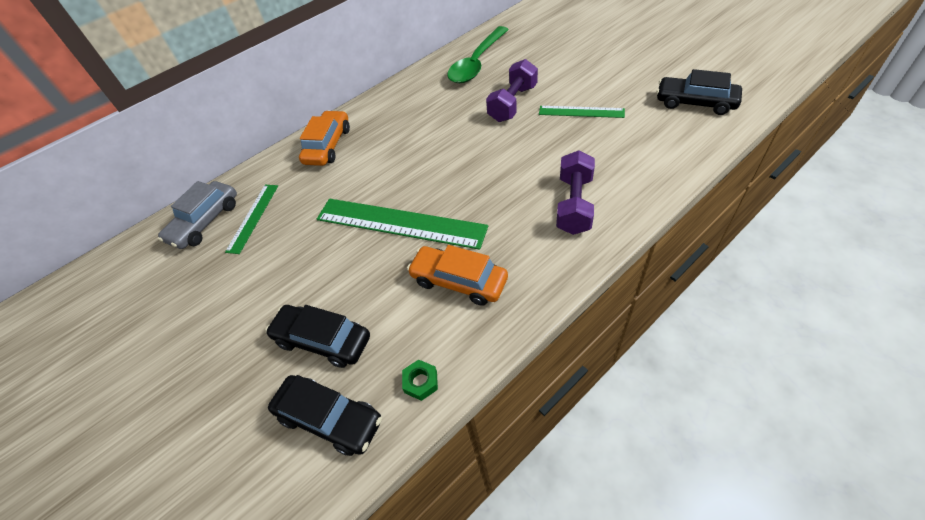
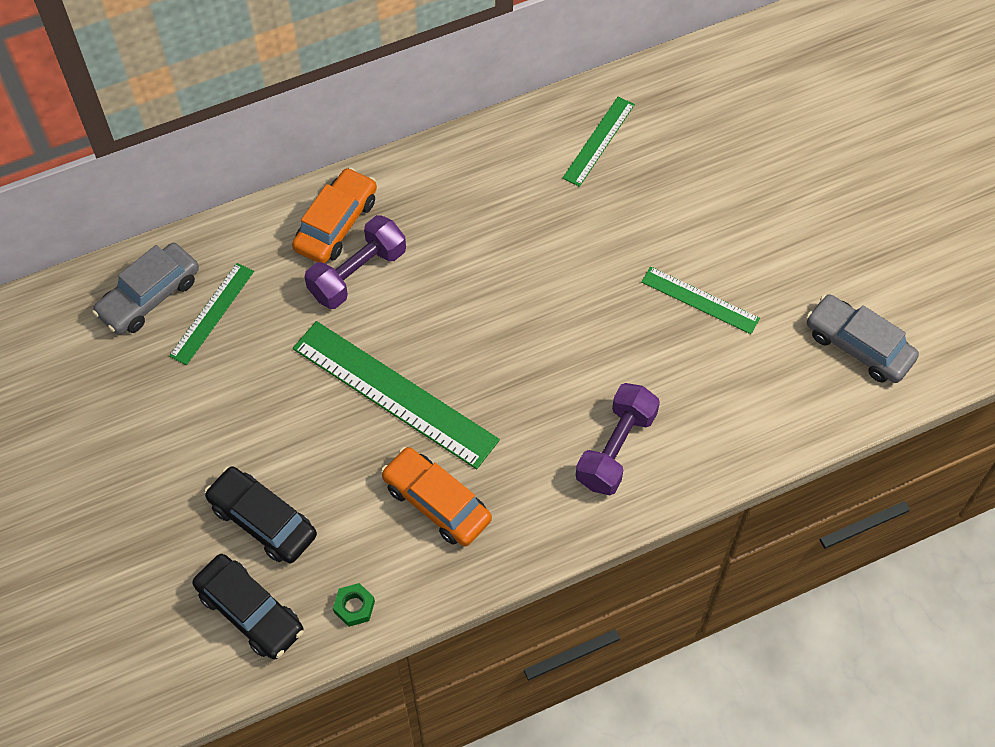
camera: 10 degrees right, 10 degrees up
green spoon [447,26,509,83] -> green ruler [563,97,635,187]
purple dumbbell [486,59,538,122] -> purple dumbbell moved to [305,215,406,309]
black car [656,69,742,115] -> grey car [806,294,919,383]

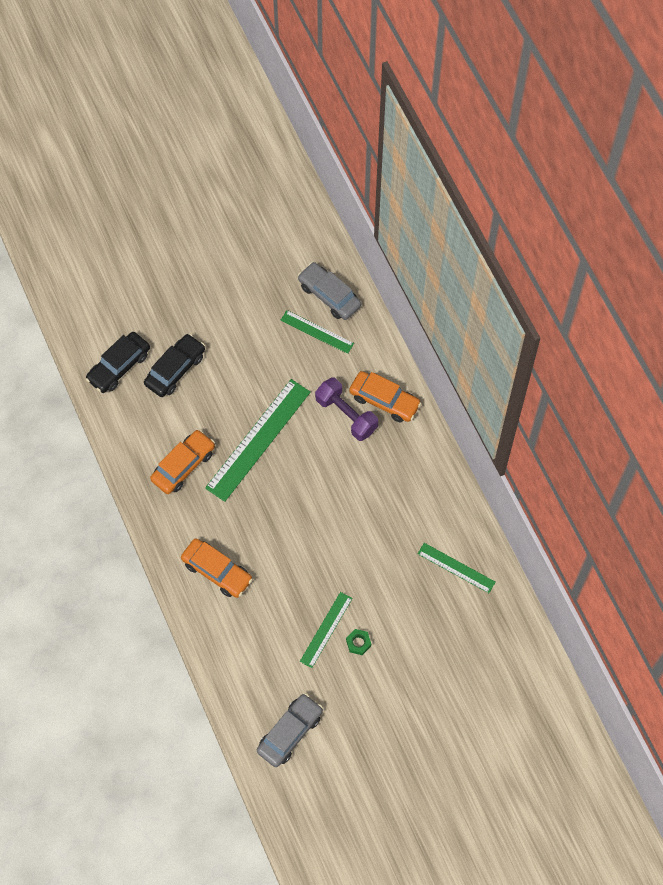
camera: 90 degrees right, 5 degrees up
green nut [333,583,375,627] -> green nut moved to [346,629,371,655]
purple dumbbell [576,383,660,495] -> orange car [181,538,253,598]

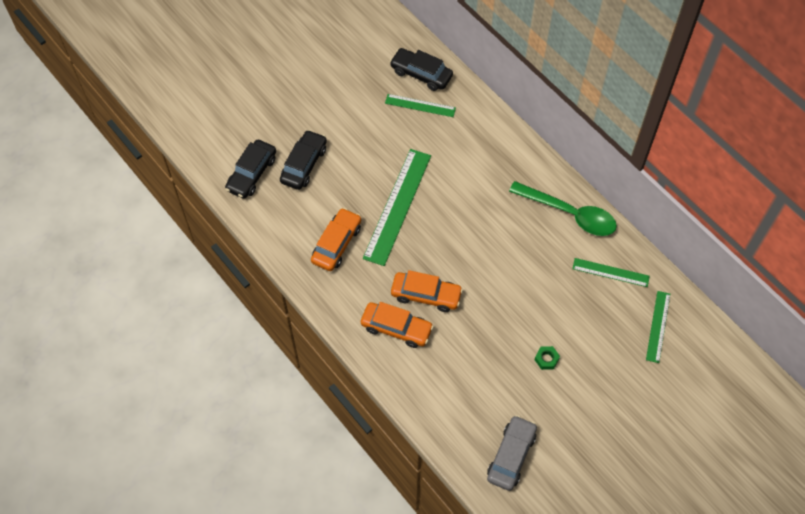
camera: 15 degrees left, 5 degrees down
grey car [298,262,361,320] -> black car [390,48,453,91]
green ruler [300,592,353,668] -> green ruler moved to [646,291,670,363]
purple dumbbell [315,377,378,441] -> none
orange car [349,371,422,423] -> orange car moved to [391,270,463,312]
none -> green spoon [509,181,617,236]

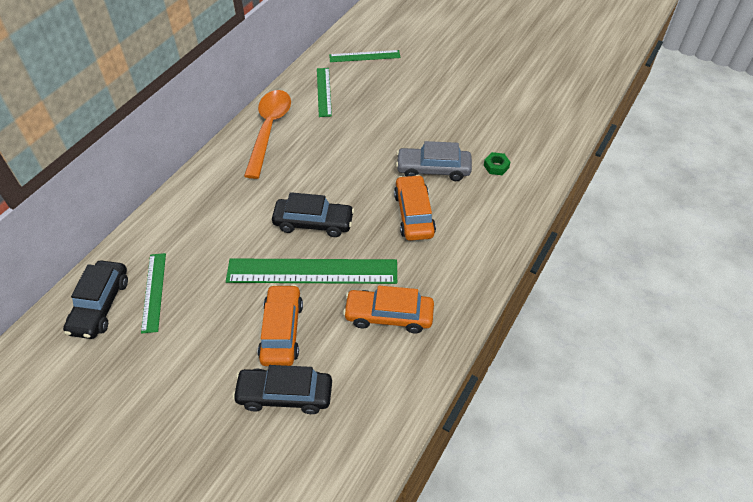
camera: 110 degrees left, 10 degrees down
black car [225,140,276,199] -> black car moved to [272,192,354,237]
orange car [361,302,434,348] -> orange car moved to [258,284,303,366]
grey car [487,415,537,491] -> grey car moved to [396,141,472,181]
green spoon [509,181,617,236] -> orange spoon [244,90,291,179]
green nut [535,346,560,370] -> green nut moved to [484,152,510,175]

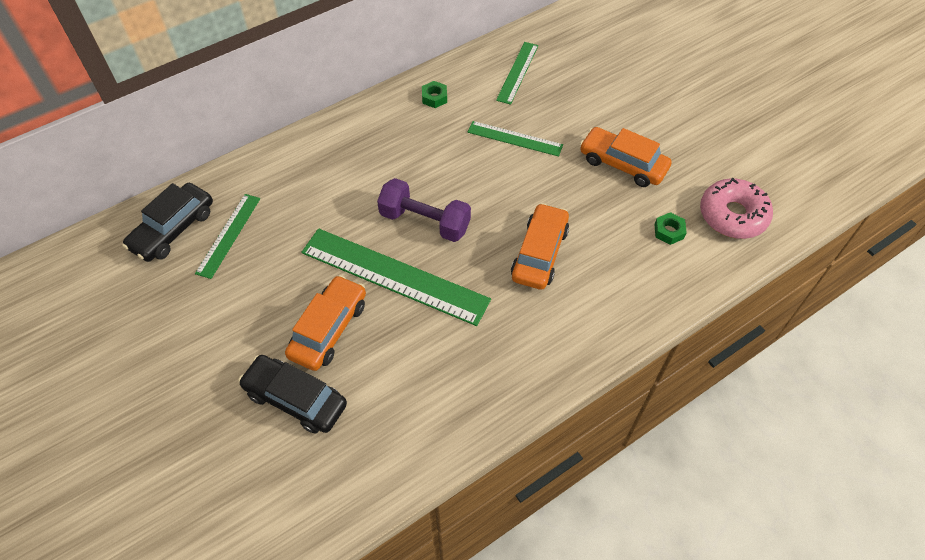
camera: 25 degrees right, 5 degrees up
orange spoon [244,90,291,179] -> green nut [422,81,447,108]
black car [272,192,354,237] -> purple dumbbell [377,178,471,242]
green ruler [329,50,400,62] -> green ruler moved to [468,121,563,157]
orange car [343,286,434,333] -> orange car moved to [580,127,671,187]
grey car [396,141,472,181] -> none
none -> pink donut [700,177,773,239]

